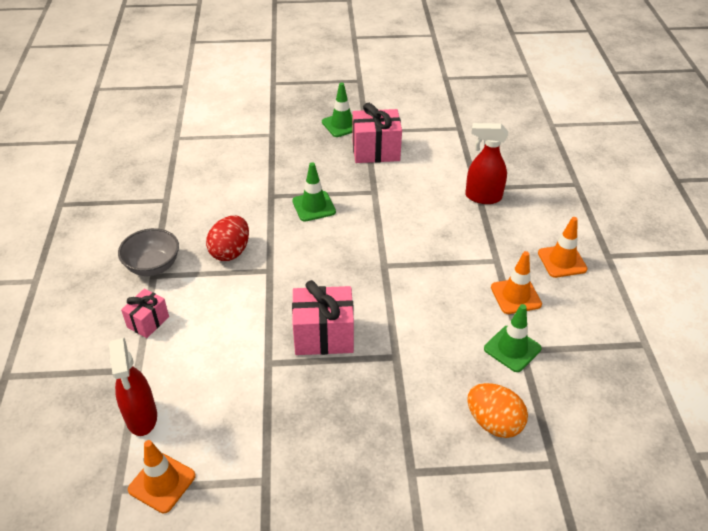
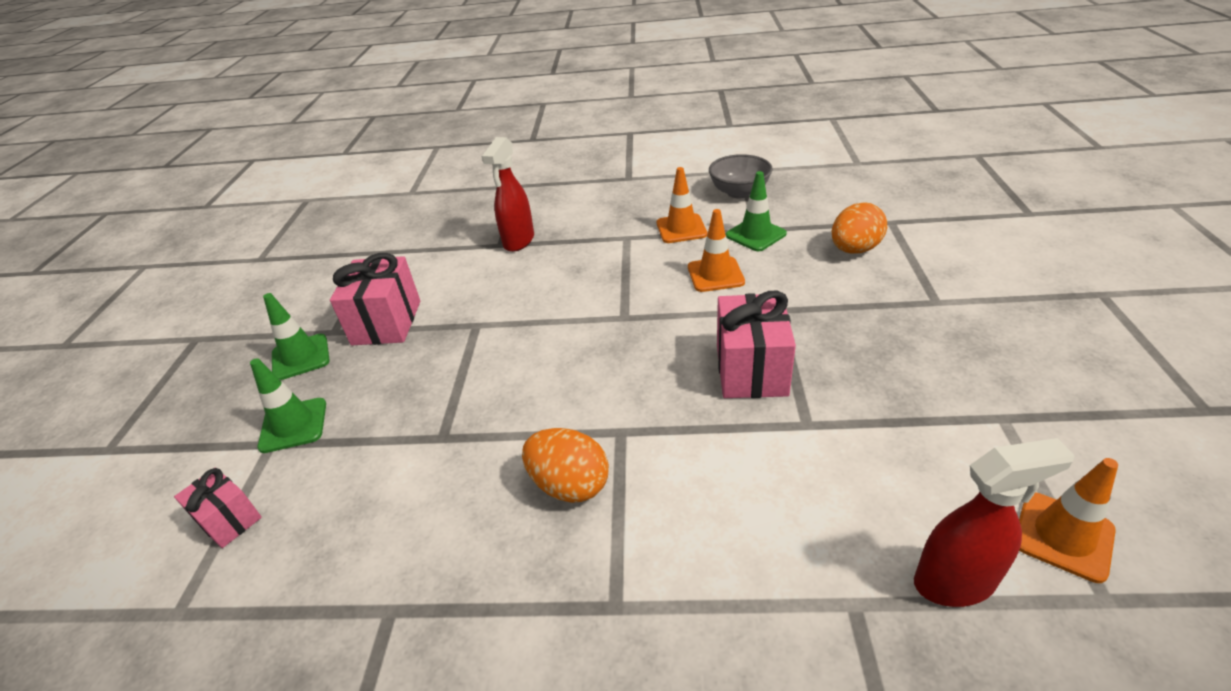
camera: 80 degrees left, 5 degrees down
grey bowl [118,228,179,276] -> grey bowl moved to [709,154,773,198]
pink gift [121,288,169,338] -> pink gift moved to [174,468,262,548]
red egg [206,216,249,261] -> orange egg [522,428,609,503]
green traffic cone [292,162,336,222] -> green traffic cone moved to [250,358,326,453]
orange traffic cone [538,217,588,278] -> orange traffic cone moved to [688,209,745,292]

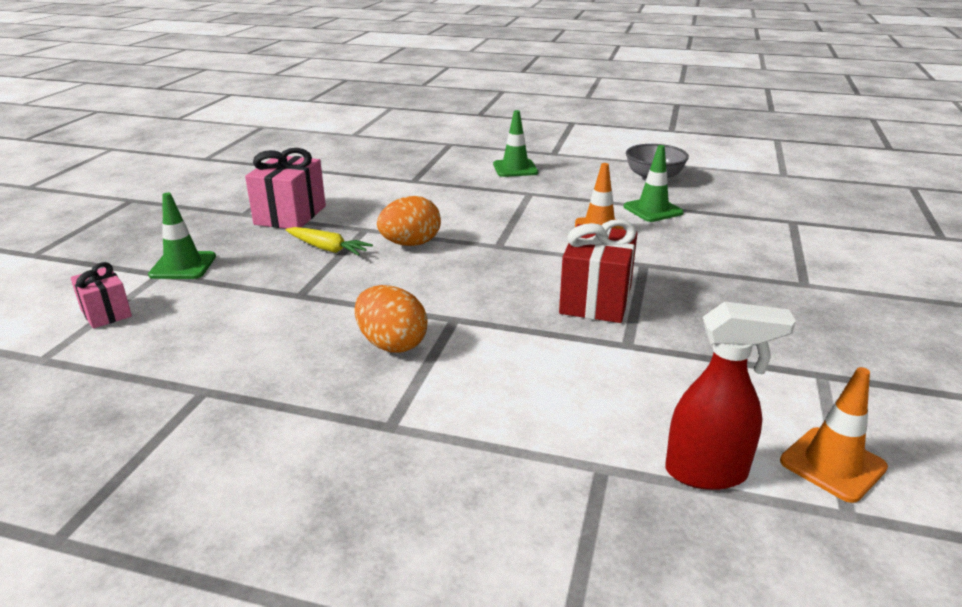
camera: 10 degrees right, 10 degrees down
green traffic cone [263,293,330,380] -> green traffic cone moved to [493,110,538,177]
red spray bottle [482,137,534,252] -> none
orange traffic cone [657,167,708,243] -> none
pink gift [717,291,796,398] -> red gift [559,219,637,323]
orange egg [832,202,887,254] -> orange egg moved to [377,196,441,246]
none -> yellow carrot [285,227,373,256]

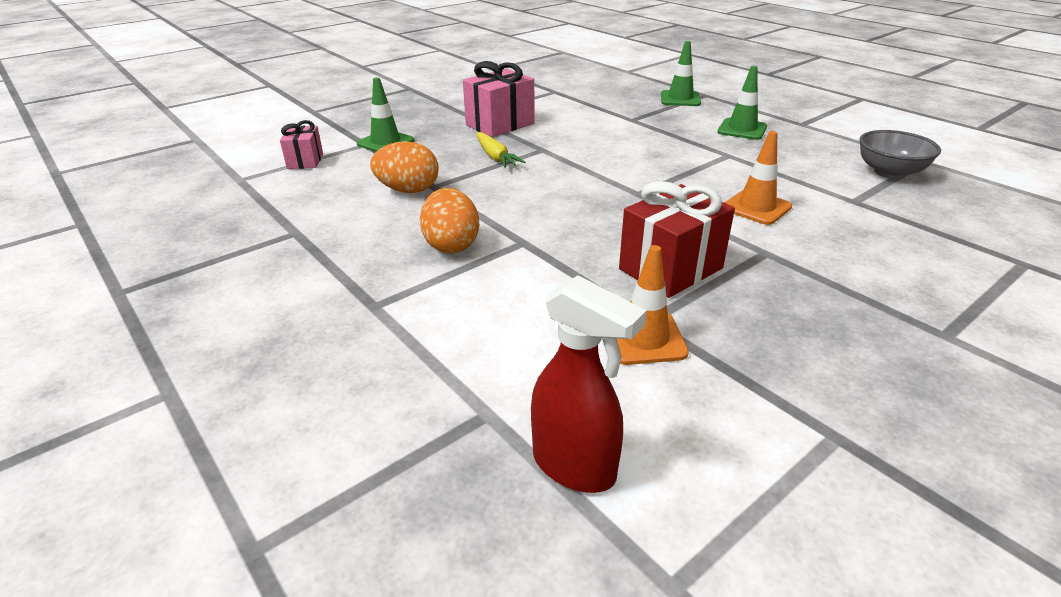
camera: 35 degrees right, 5 degrees up
orange egg [377,196,441,246] -> orange egg moved to [370,141,439,193]
green traffic cone [623,145,684,222] -> green traffic cone moved to [661,41,701,106]
orange traffic cone [780,367,888,503] -> orange traffic cone moved to [617,245,689,365]

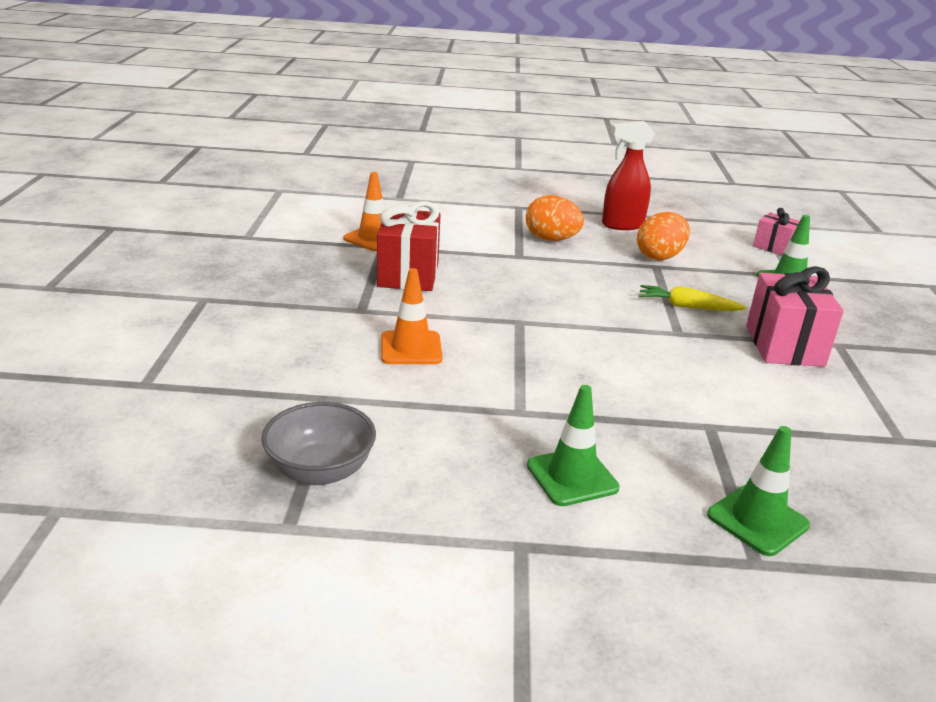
camera: 130 degrees right, 5 degrees down
red spray bottle [531,275,647,493] -> red spray bottle moved to [602,121,655,230]

